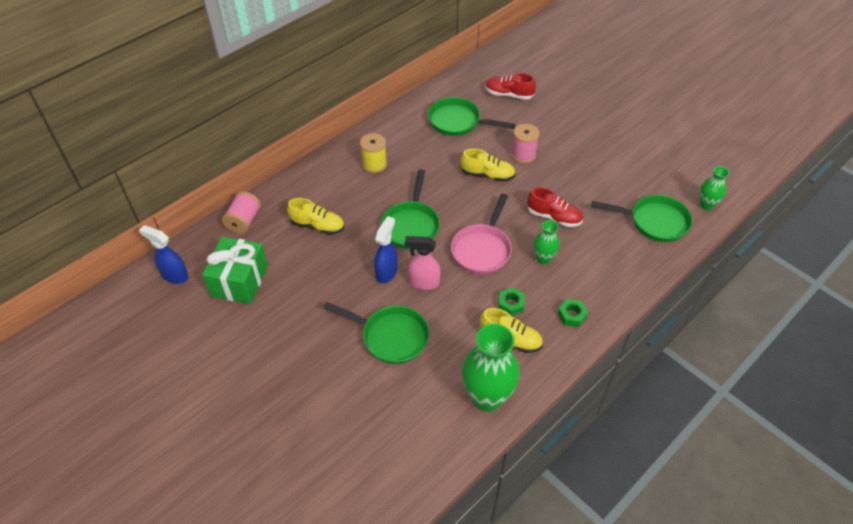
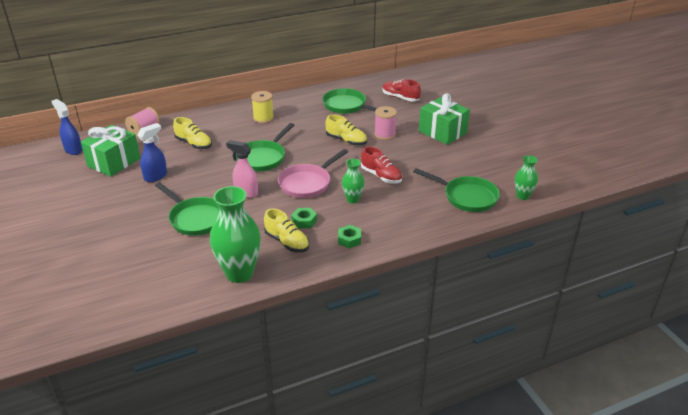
camera: 20 degrees right, 15 degrees down
blue spray bottle [374,216,398,283] -> blue spray bottle moved to [137,123,167,182]
none -> green gift [419,93,470,145]

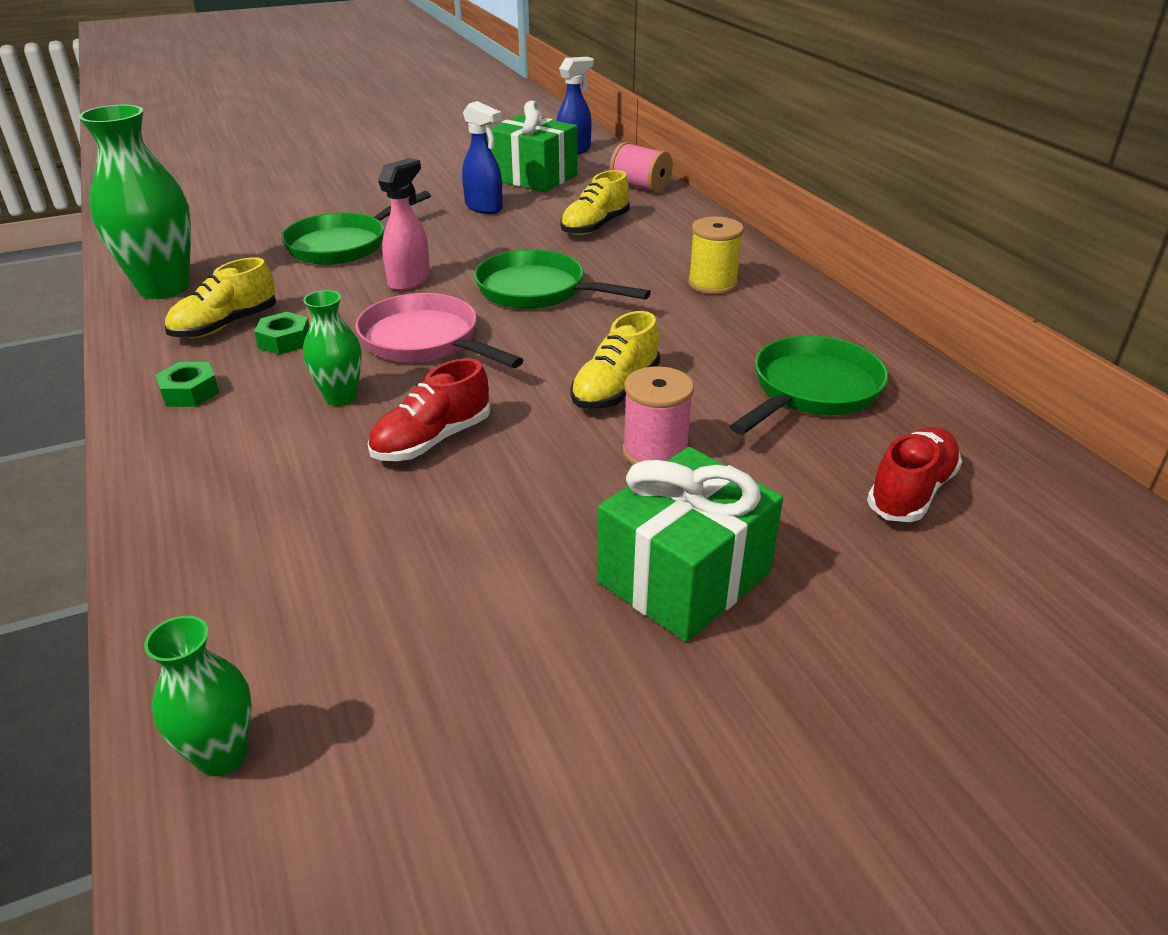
camera: 90 degrees right, 0 degrees up
green pan [413,168,500,212] -> none

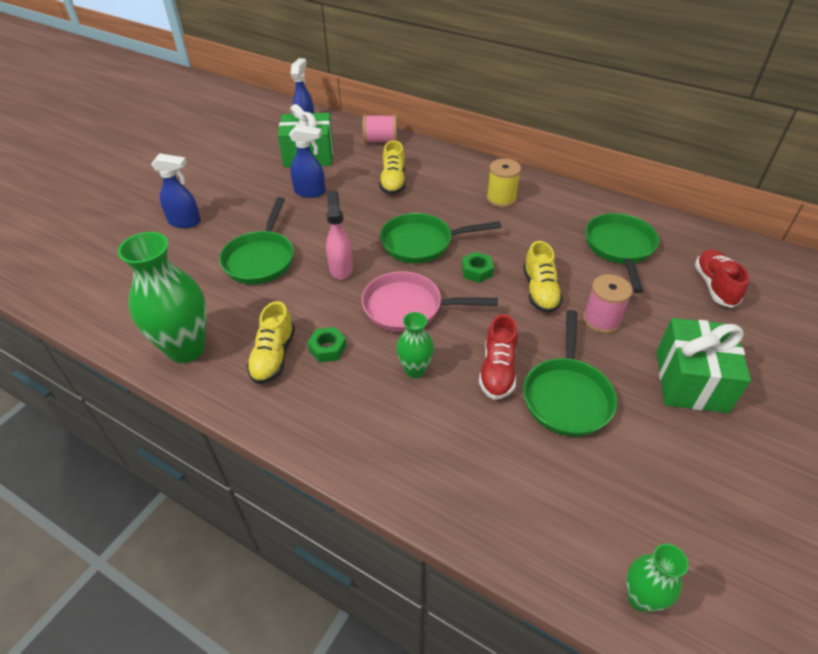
camera: 35 degrees left, 10 degrees up
green nut [155,362,219,407] -> green nut moved to [461,252,494,283]
none -> blue spray bottle [151,153,201,228]
none -> green pan [523,310,617,437]

